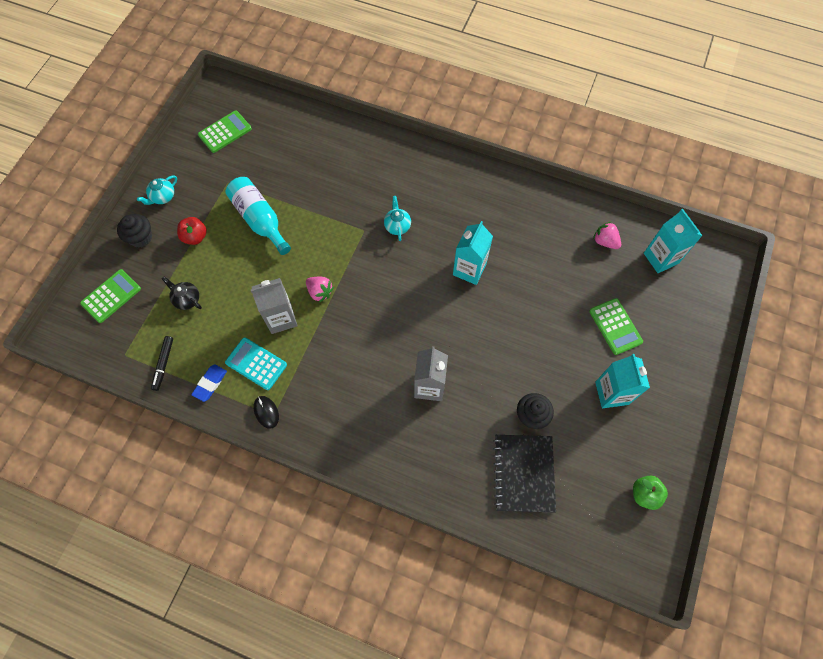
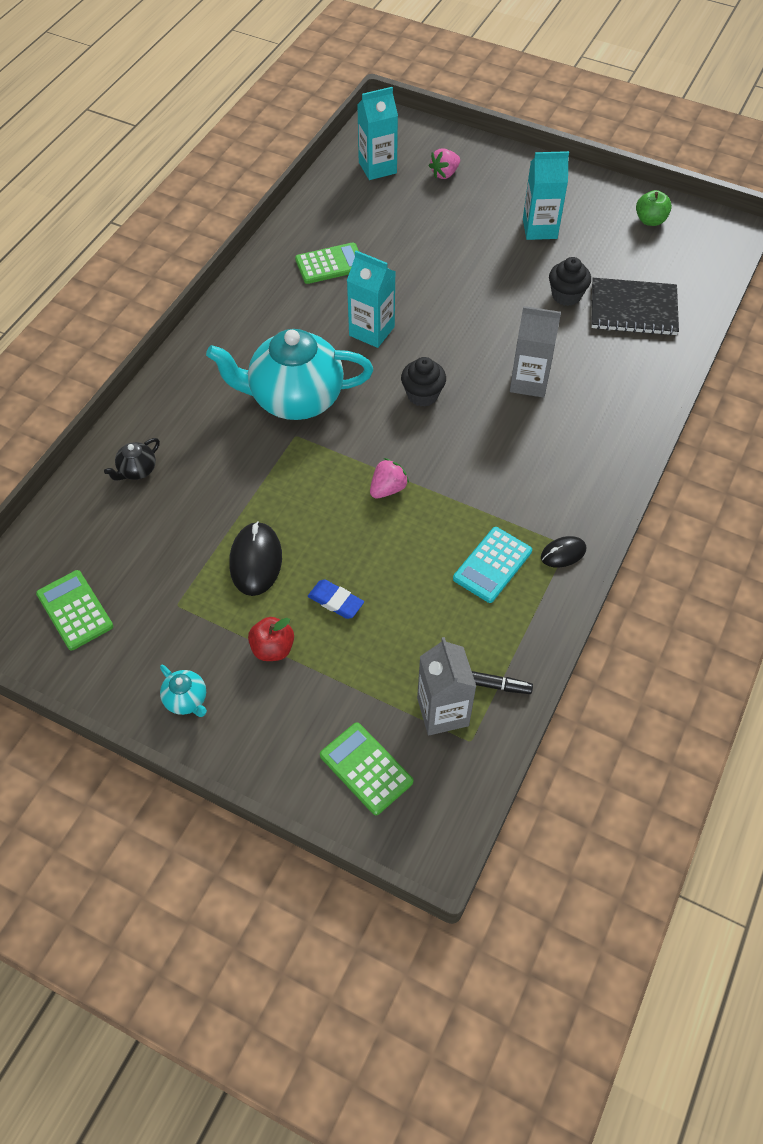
camera: 85 degrees left, 10 degrees down
black cupcake [117,214,152,248] -> black cupcake moved to [401,357,446,407]
black teapot [162,277,202,310] -> black teapot moved to [104,438,160,481]
blue eraser [191,365,227,402] -> blue eraser moved to [308,579,364,619]
turquoise bottle [225,177,291,255] -> black mouse [229,521,282,596]
grey carton [251,278,298,334] -> grey carton moved to [417,637,476,735]
turquoise teapot [384,196,411,241] -> turquoise teapot [206,329,373,420], size x2.46
green calculator [589,298,643,355] -> green calculator moved to [295,242,359,284]
pink strawberry [593,221,621,249] -> pink strawberry moved to [429,149,460,179]

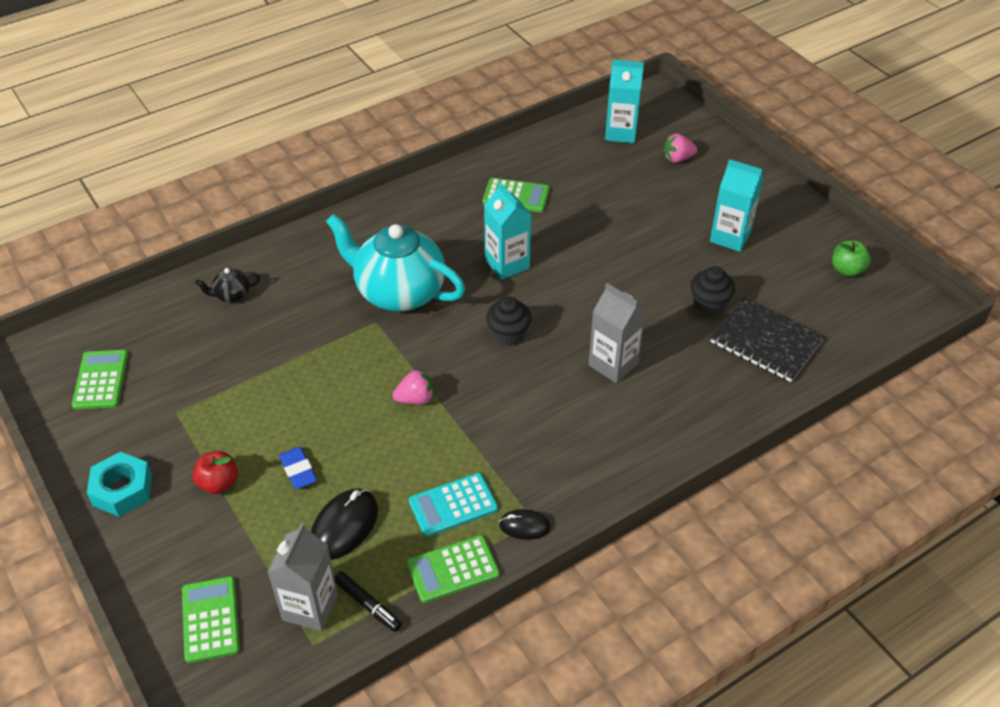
camera: 30 degrees right, 10 degrees down
turquoise teapot [160,665,207,717] -> turquoise nut [87,452,152,517]
black mouse [229,521,282,596] -> black mouse moved to [311,489,378,560]
none -> green calculator [407,535,500,603]

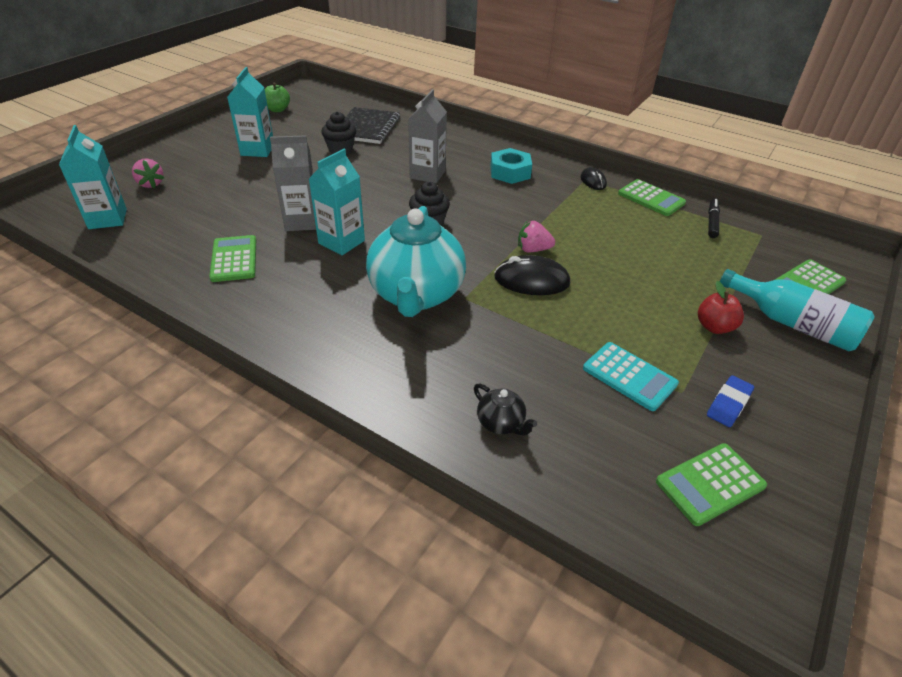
camera: 115 degrees left, 5 degrees down
turquoise nut [87,452,152,517] -> turquoise nut moved to [490,148,532,184]
grey carton [267,523,338,631] -> grey carton moved to [270,135,316,231]
blue eraser [279,447,317,489] -> blue eraser moved to [707,375,754,427]
black mouse [311,489,378,560] -> black mouse moved to [494,255,570,295]
pink strawberry [392,368,434,405] -> pink strawberry turned 45 degrees counterclockwise [518,221,555,253]
turquoise calculator [409,473,498,537] -> turquoise calculator moved to [583,342,679,411]
none -> turquoise bottle [720,269,874,351]

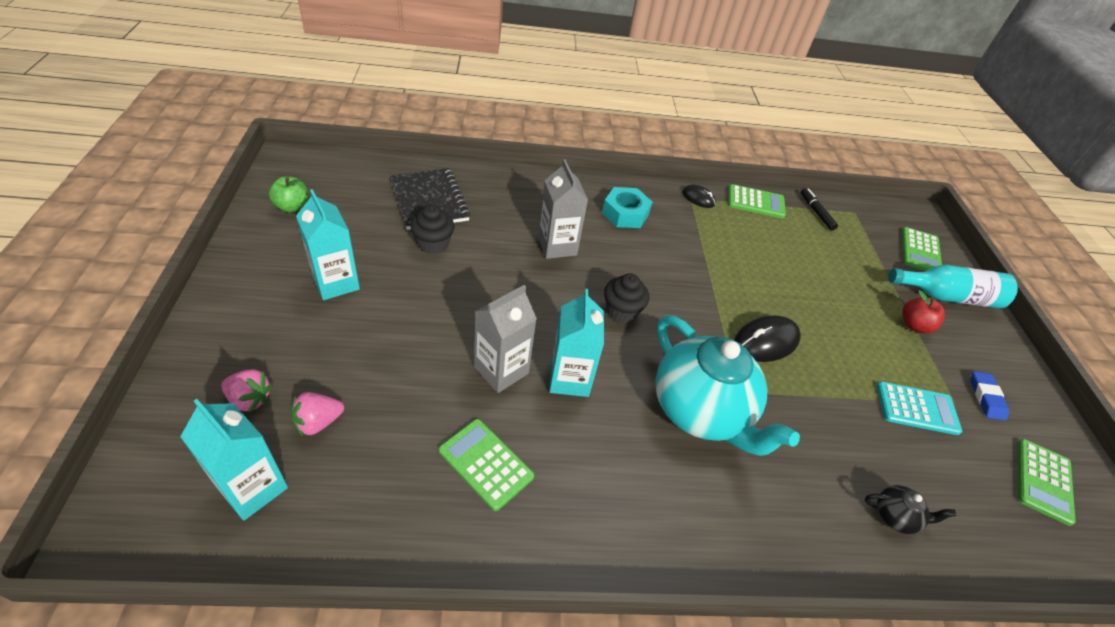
camera: 40 degrees left, 5 degrees up
pink strawberry [518,221,555,253] -> pink strawberry moved to [291,392,344,437]

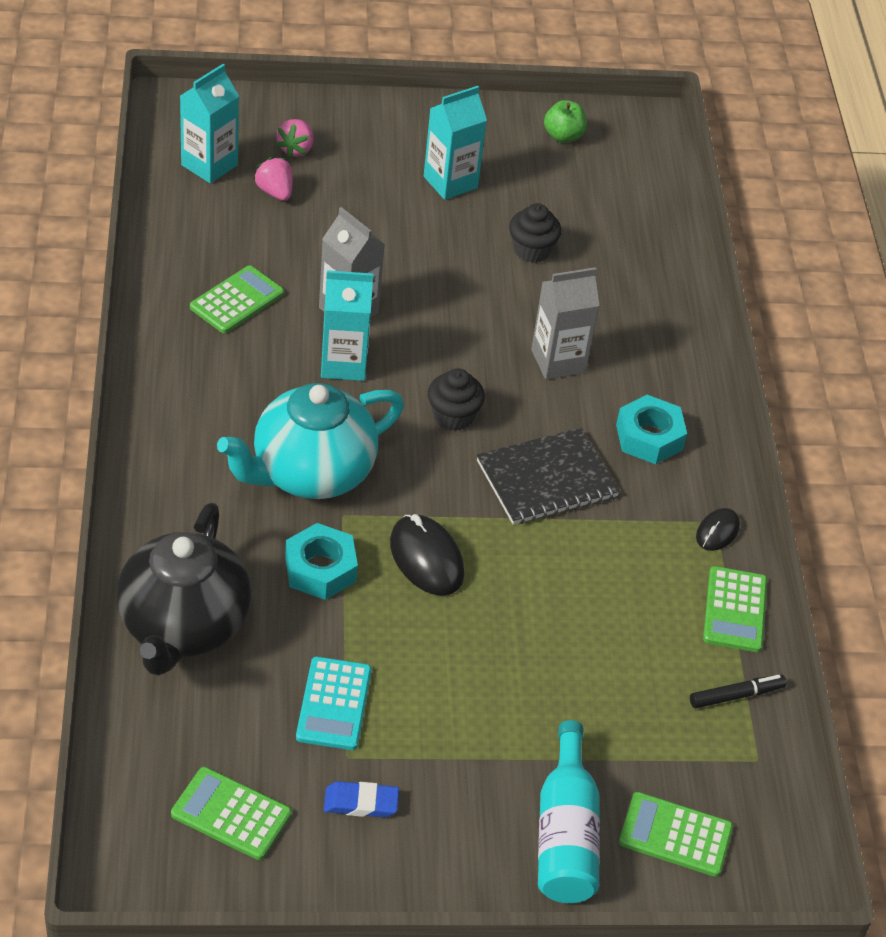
camera: 90 degrees right, 0 degrees up
black notebook [390,168,470,230] -> black notebook moved to [477,428,620,525]
black teapot [865,485,956,534] -> black teapot [117,503,251,675], size x2.46
red apple [902,290,945,333] -> none
none -> turquoise nut [285,523,358,600]

